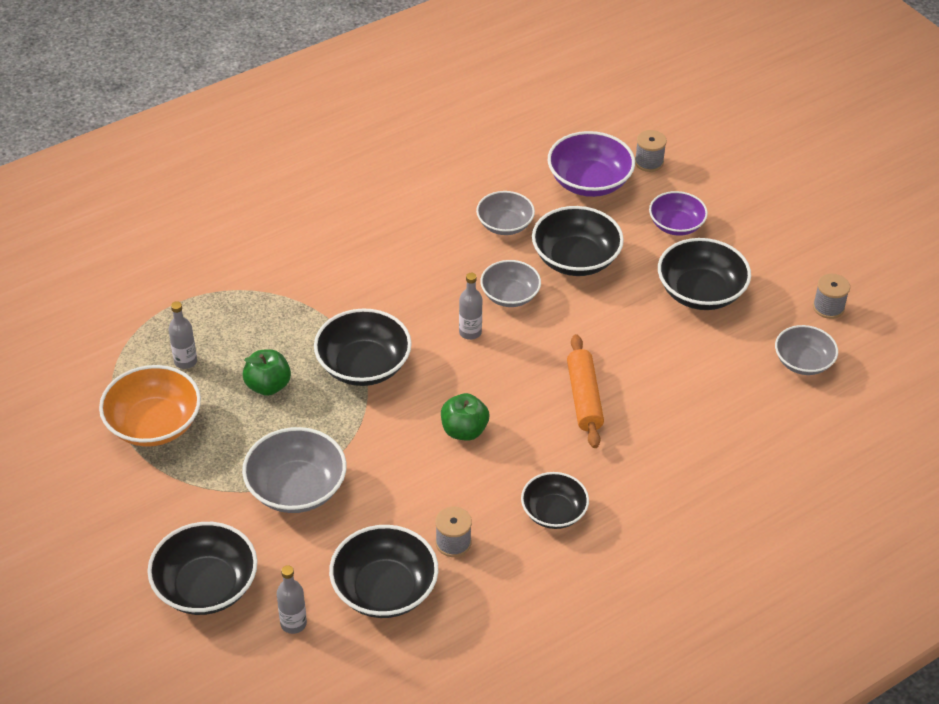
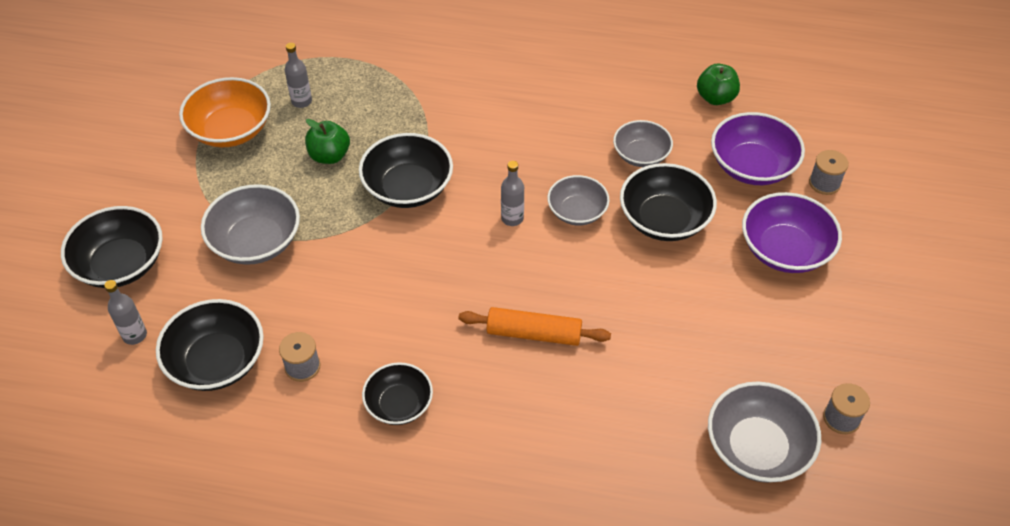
camera: 45 degrees right, 5 degrees up
green apple [441,393,489,441] -> green apple moved to [697,64,740,105]
orange rolling pin [567,334,604,448] -> orange rolling pin turned 60 degrees clockwise [459,307,611,346]
purple bowl [649,191,708,236] -> purple bowl [742,192,842,273], size x1.53
black bowl [658,238,751,310] -> none
grey bowl [775,325,838,375] -> grey bowl [708,381,821,483], size x1.53

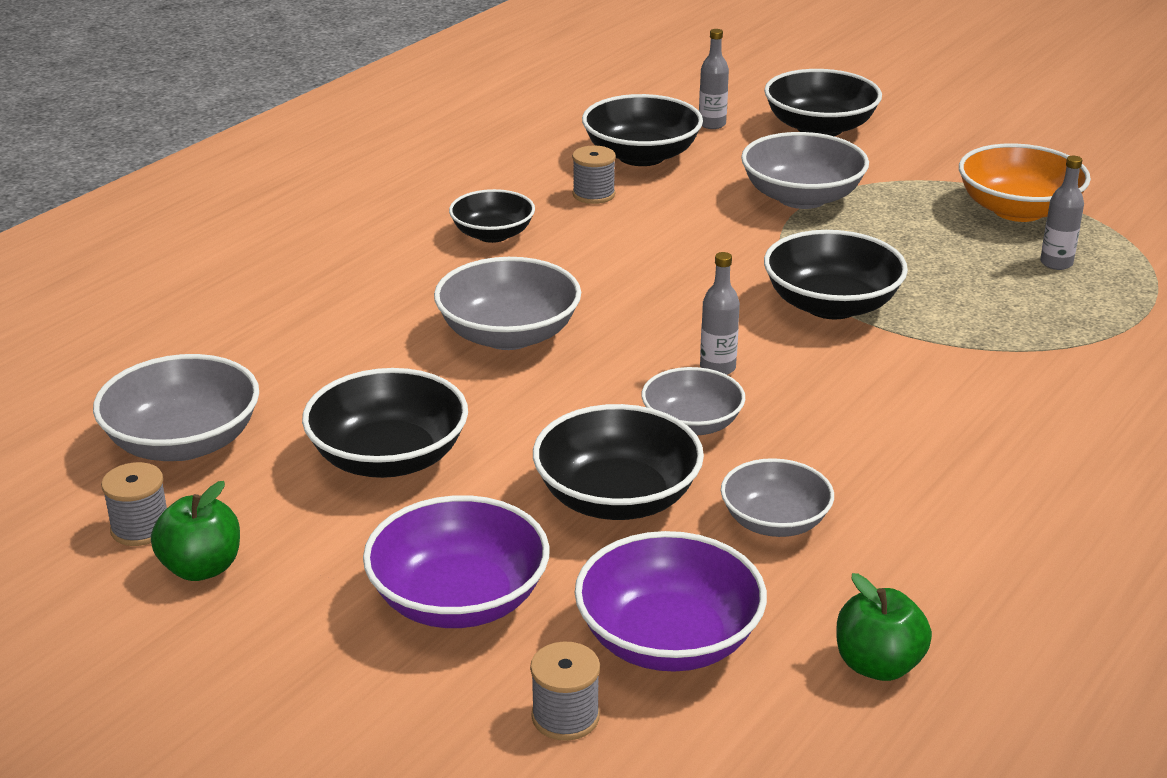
camera: 115 degrees right, 20 degrees down
green apple [305,119,350,164] -> green apple moved to [151,481,240,581]
orange rolling pin [459,307,611,346] -> grey bowl [434,257,581,350]
none -> black bowl [302,368,468,478]

